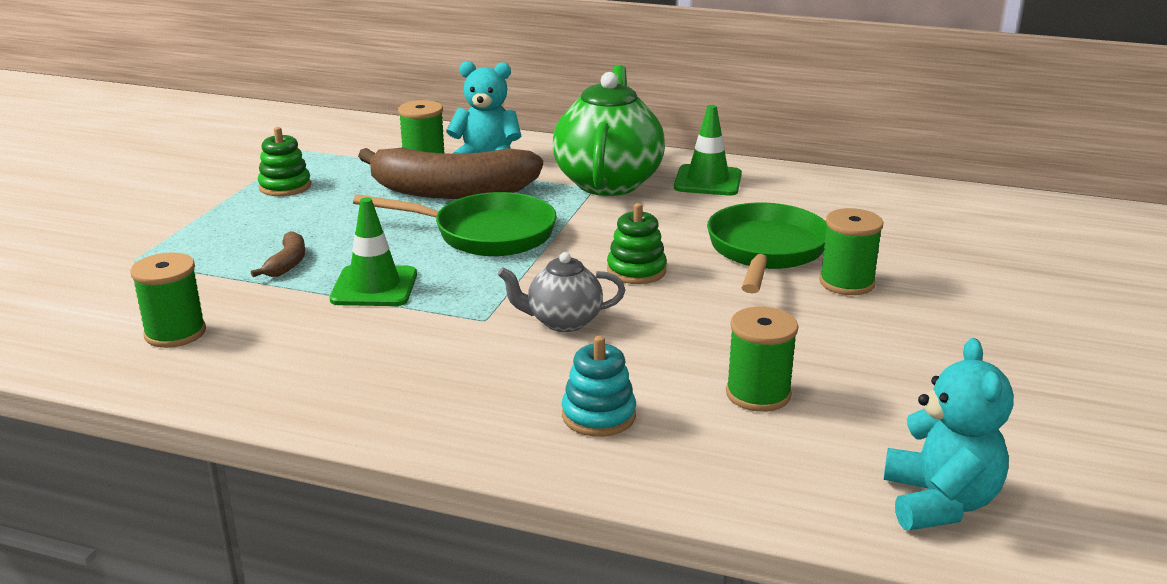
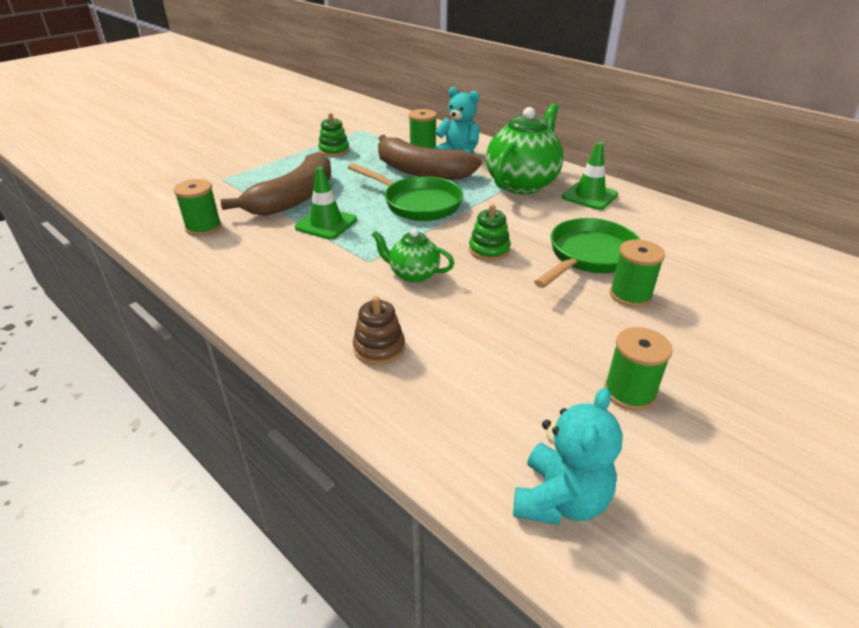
camera: 25 degrees right, 10 degrees up
brown banana [251,231,305,277] -> brown banana [221,152,331,216], size x2.43
grey teapot [498,252,625,332] -> green teapot [372,229,454,283]
turquoise stacking toy [562,336,636,437] -> brown stacking toy [353,296,405,365]
green spool [726,307,798,412] -> green spool moved to [604,327,673,411]

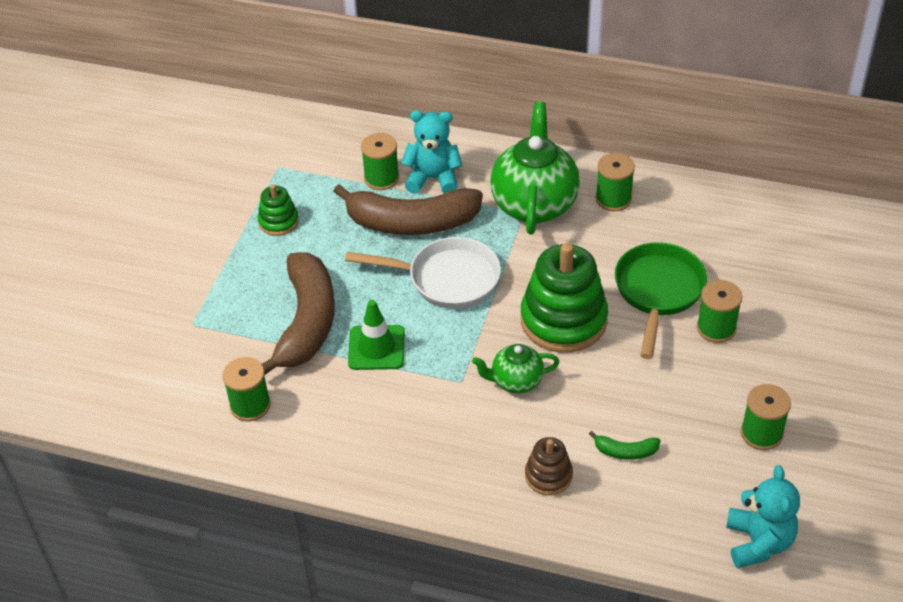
camera: 25 degrees left, 10 degrees up
green pan [348,163,463,221] -> white pan [345,237,501,309]
green stacking toy [469,204,511,261] -> green stacking toy [521,243,608,353], size x2.00
green traffic cone [562,142,618,210] -> green spool [595,153,635,211]
none -> green banana [589,431,660,460]

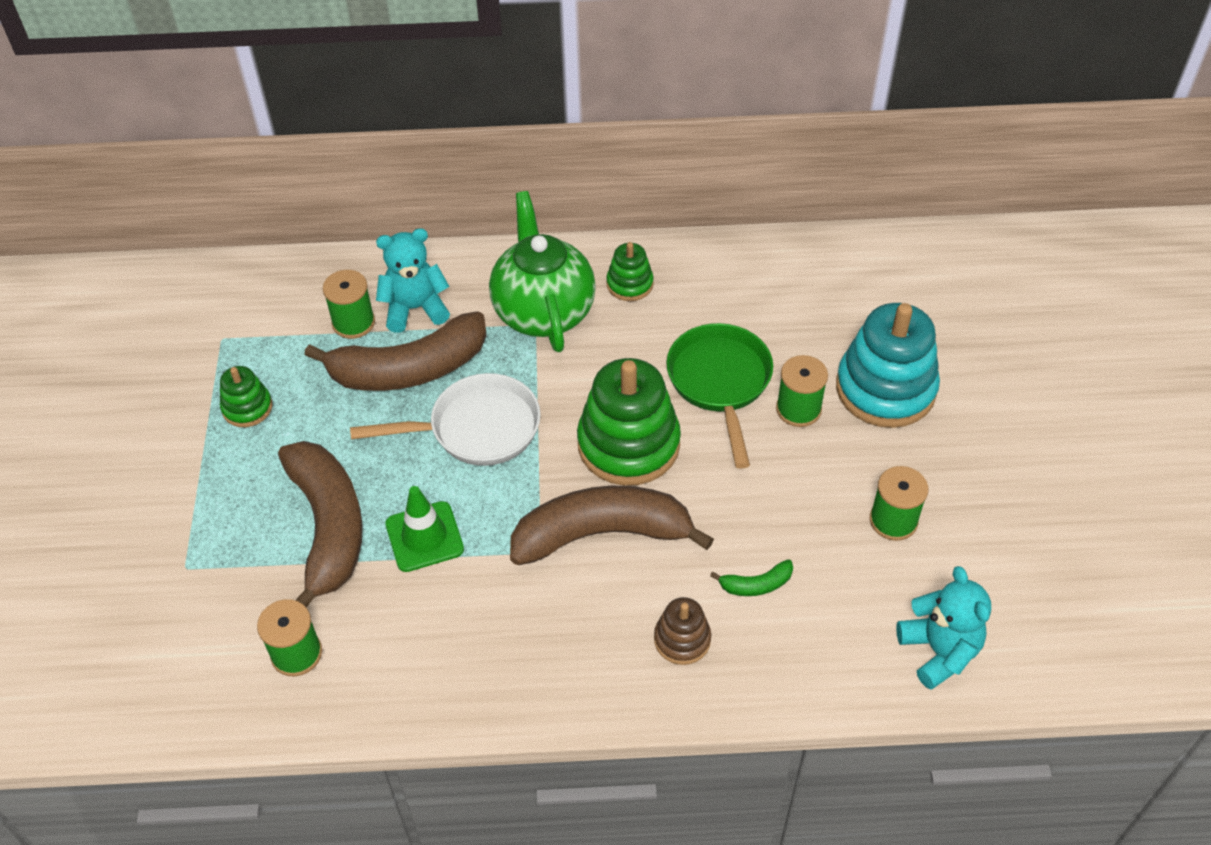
camera: 20 degrees left, 5 degrees up
green teapot [472,344,559,393] -> brown banana [510,485,714,565]
green spool [595,153,635,211] -> green stacking toy [606,242,654,301]
none -> turquoise stacking toy [836,303,940,428]

